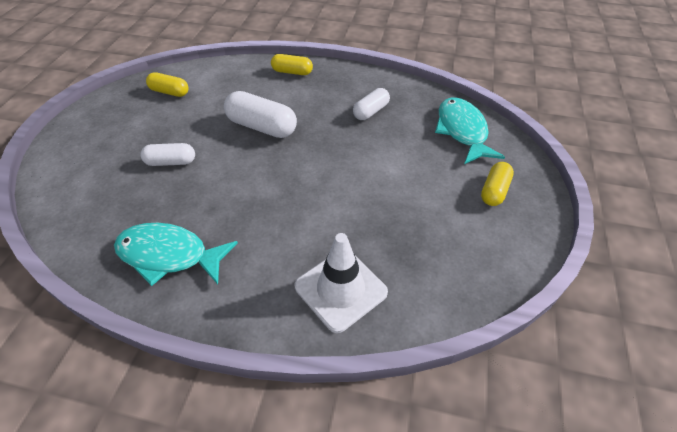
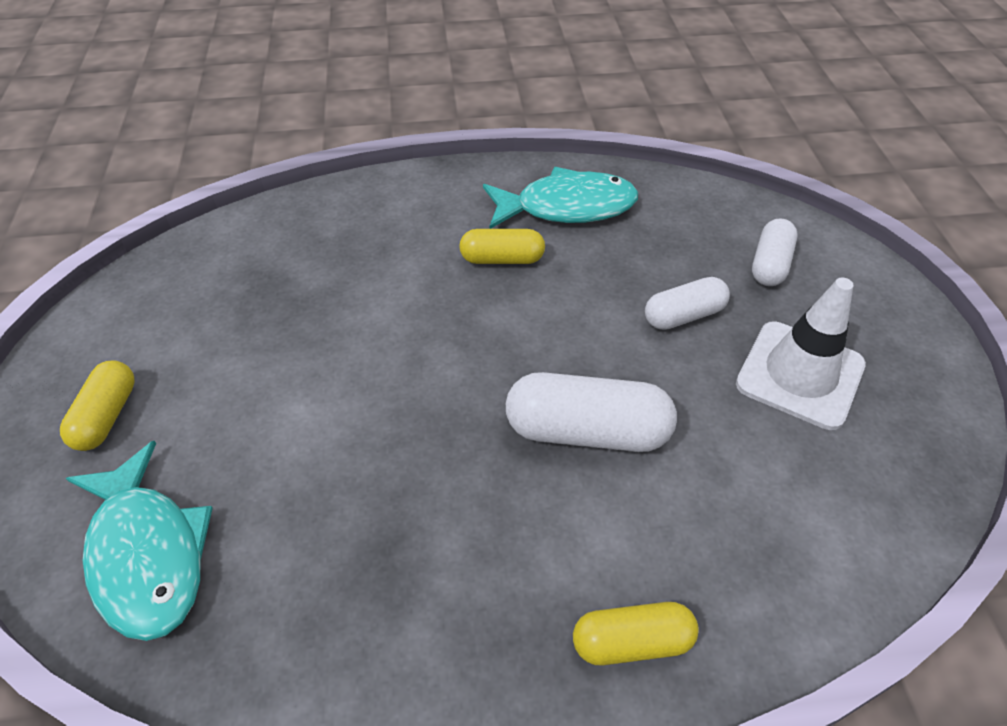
camera: 160 degrees right, 0 degrees up
yellow capsule [146,72,188,97] -> yellow capsule moved to [459,229,545,264]
white traffic cone [294,233,388,333] -> white traffic cone moved to [736,278,866,430]
white capsule [353,88,390,120] -> white capsule moved to [752,218,797,286]

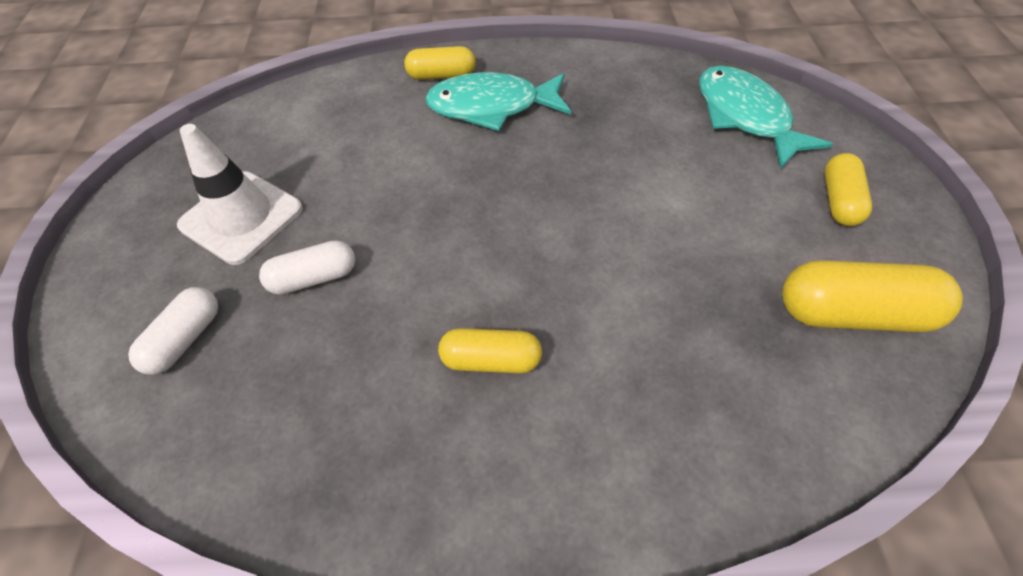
camera: 175 degrees left, 5 degrees up
turquoise fish [483,167,638,229] -> turquoise fish moved to [425,72,571,131]
white capsule [506,372,677,452] -> none
none -> yellow capsule [782,260,963,332]

